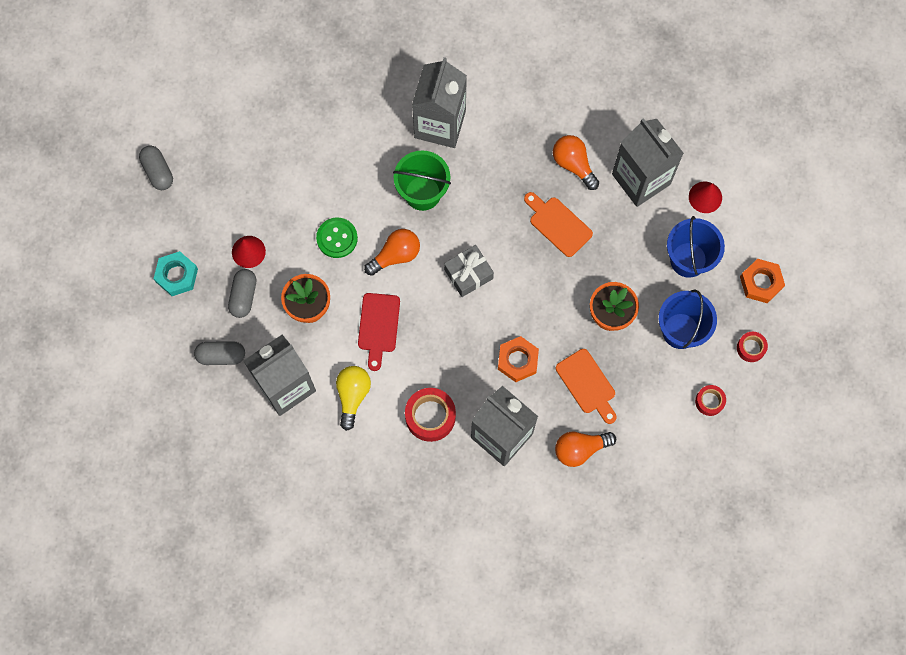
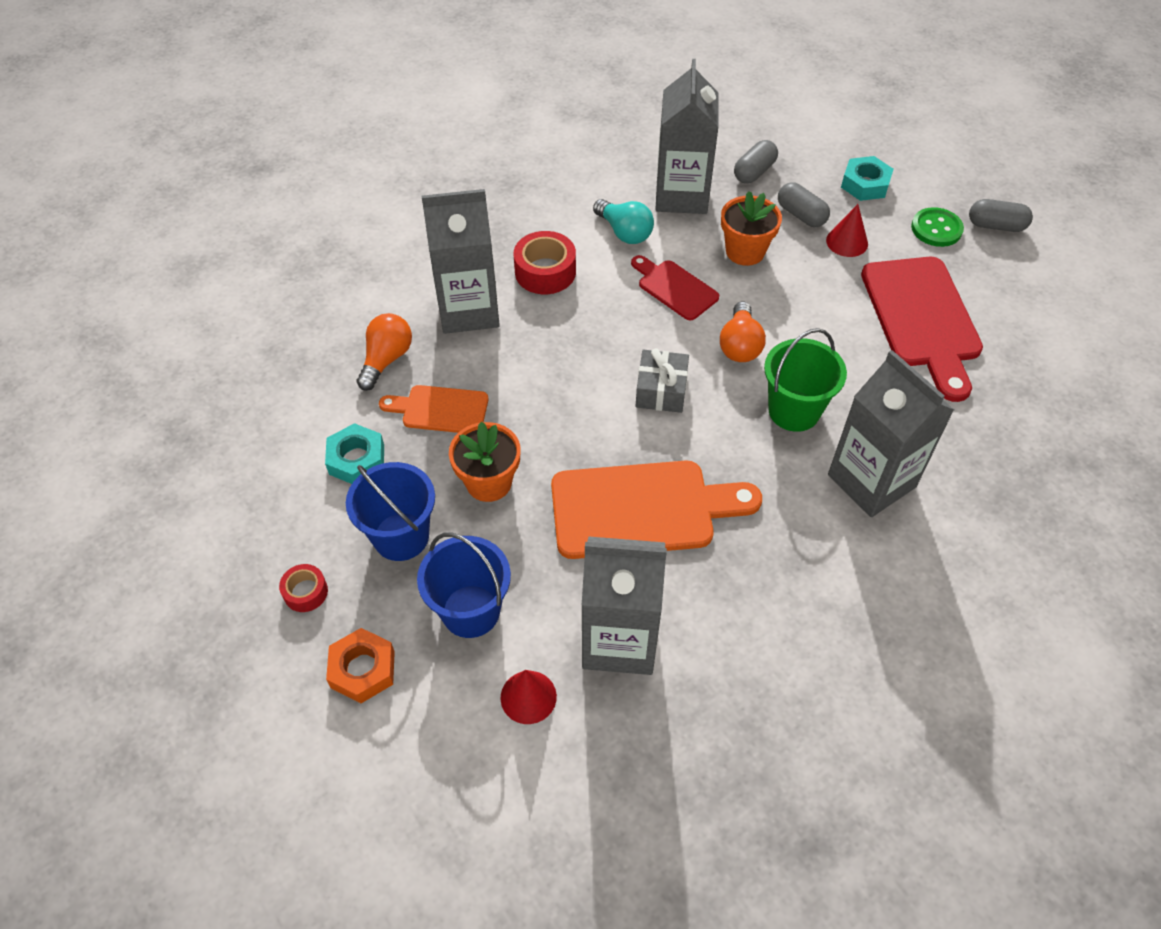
camera: 130 degrees right, 20 degrees down
green button [316,218,358,258] -> green button moved to [911,207,964,247]
yellow light bulb [336,366,371,431] -> turquoise light bulb [593,199,654,244]
orange nut [498,336,539,382] -> none
orange cutting board [524,192,593,257] -> orange cutting board [551,460,762,559], size x1.81
orange light bulb [553,135,599,190] -> none
red tape [695,385,726,416] -> none
none -> turquoise nut [325,423,384,484]
none -> red cutting board [861,257,983,402]

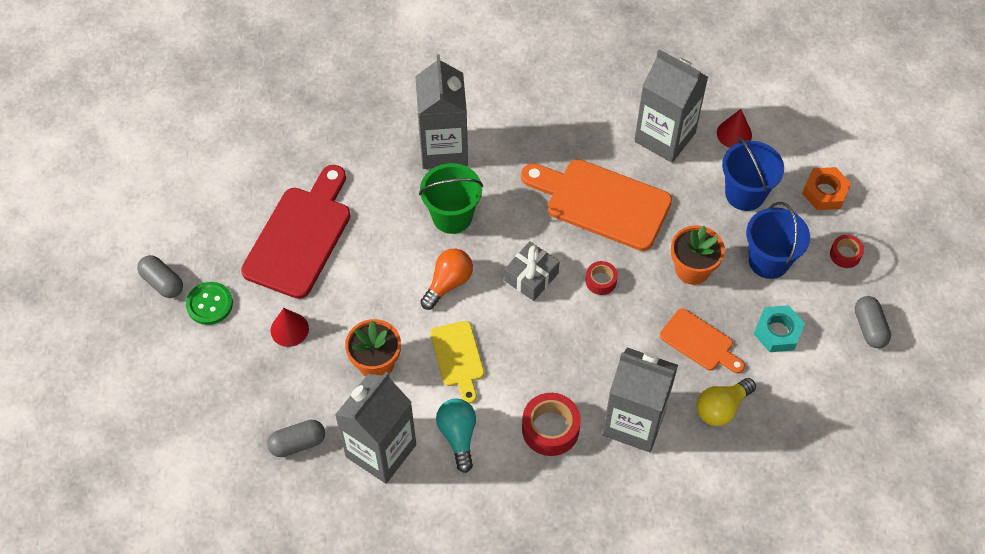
camera: 150 degrees left, 5 degrees up
orange light bulb [356,313,412,391] -> yellow light bulb [696,378,756,426]
red cutting board [631,255,719,321] -> yellow cutting board [430,321,484,404]
grey capsule [778,182,830,227] -> grey capsule moved to [855,296,891,348]
turquoise nut [841,156,894,201] -> none
none -> red tape [586,261,618,295]

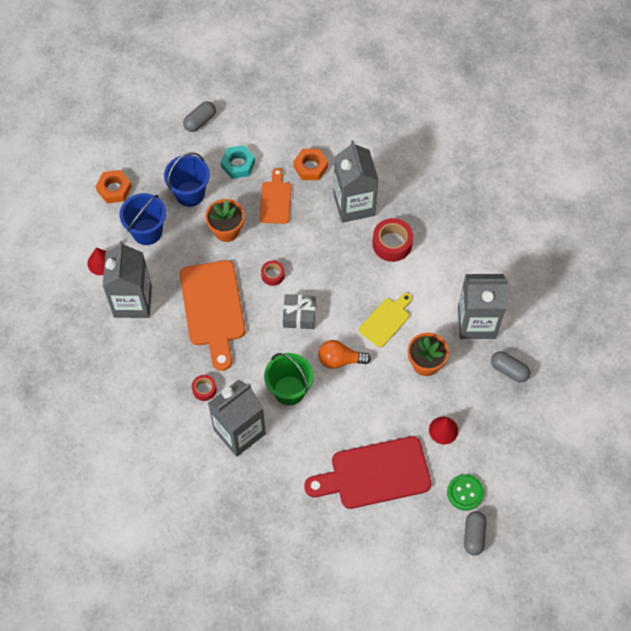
camera: 125 degrees left, 5 degrees up
turquoise light bulb [436,398,476,473] -> none
yellow light bulb [696,378,756,426] -> orange nut [293,149,328,180]
red tape [830,235,864,268] -> red tape moved to [192,375,217,401]

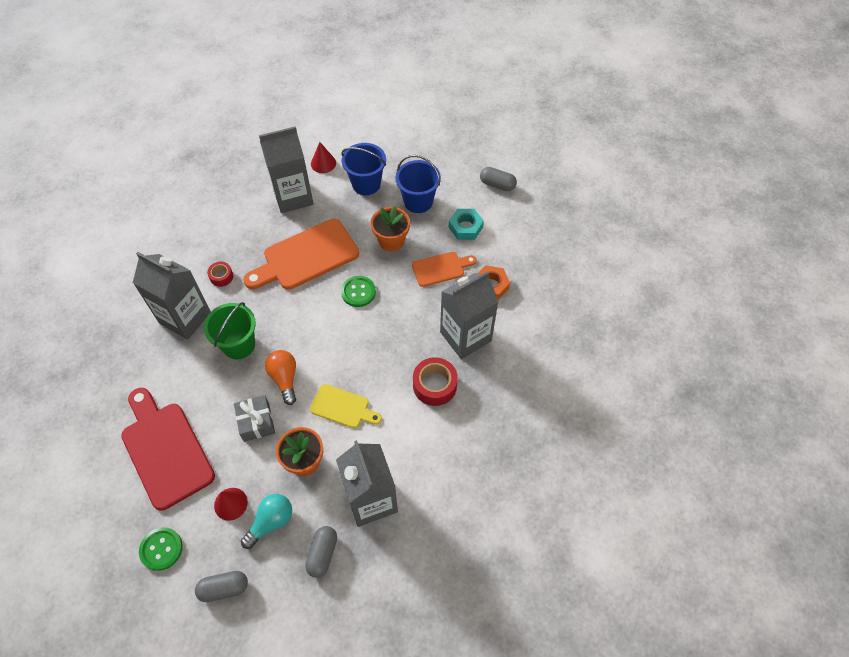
camera: 70 degrees right, 5 degrees down
orange nut [96,170,132,203] -> none
red tape [261,261,285,286] -> green button [341,276,376,307]
grey gift [283,294,316,329] -> grey gift moved to [234,395,275,442]
grey capsule [464,511,486,556] -> grey capsule moved to [195,571,248,602]
none -> turquoise light bulb [241,494,292,549]

